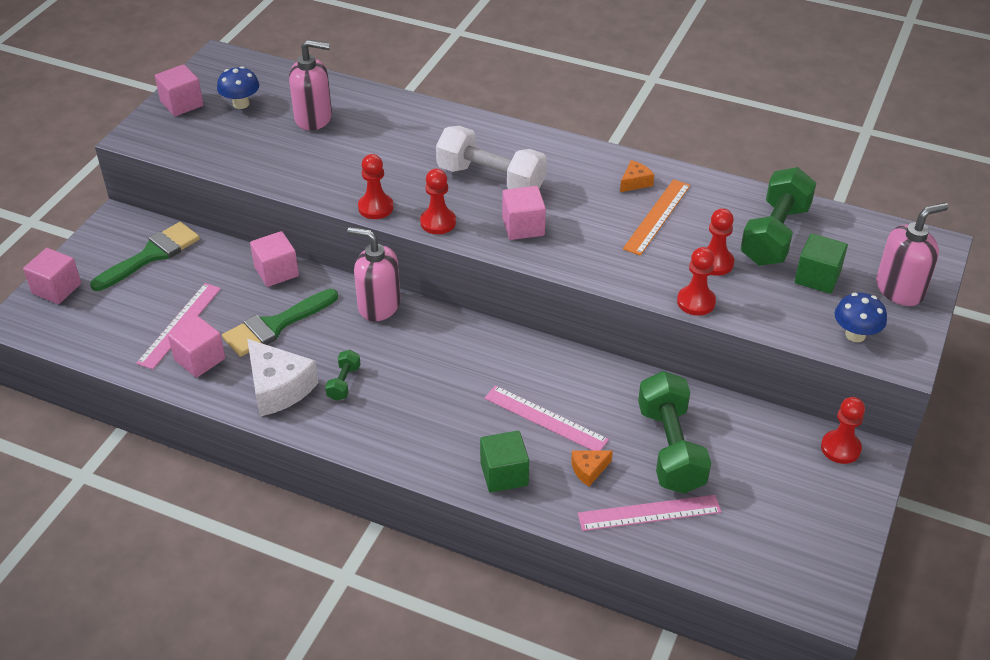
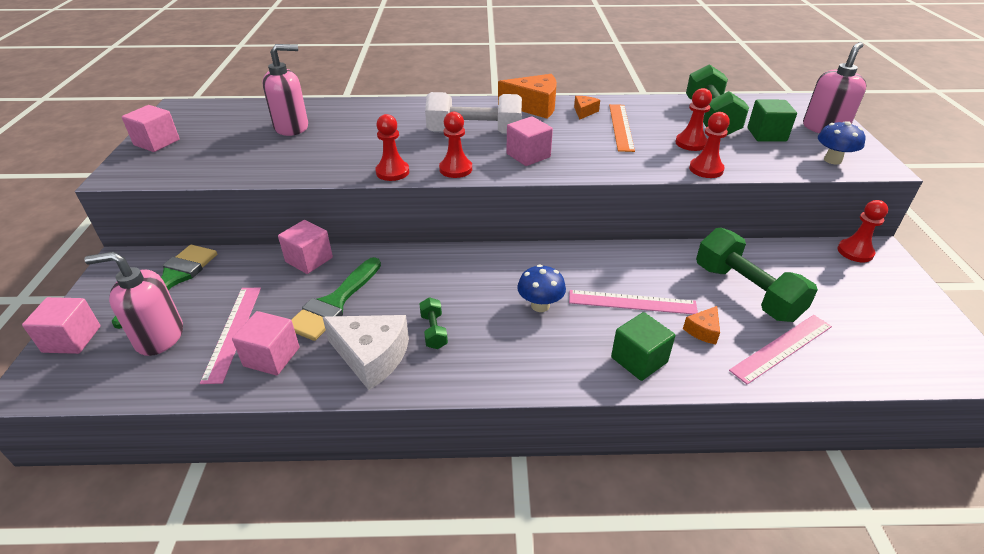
camera: 25 degrees left, 5 degrees down
blue mushroom [217,66,259,109] -> blue mushroom moved to [517,264,566,312]
pink soap dispenser [347,227,401,321] -> pink soap dispenser moved to [84,252,183,356]
none -> orange cheese [498,74,557,119]

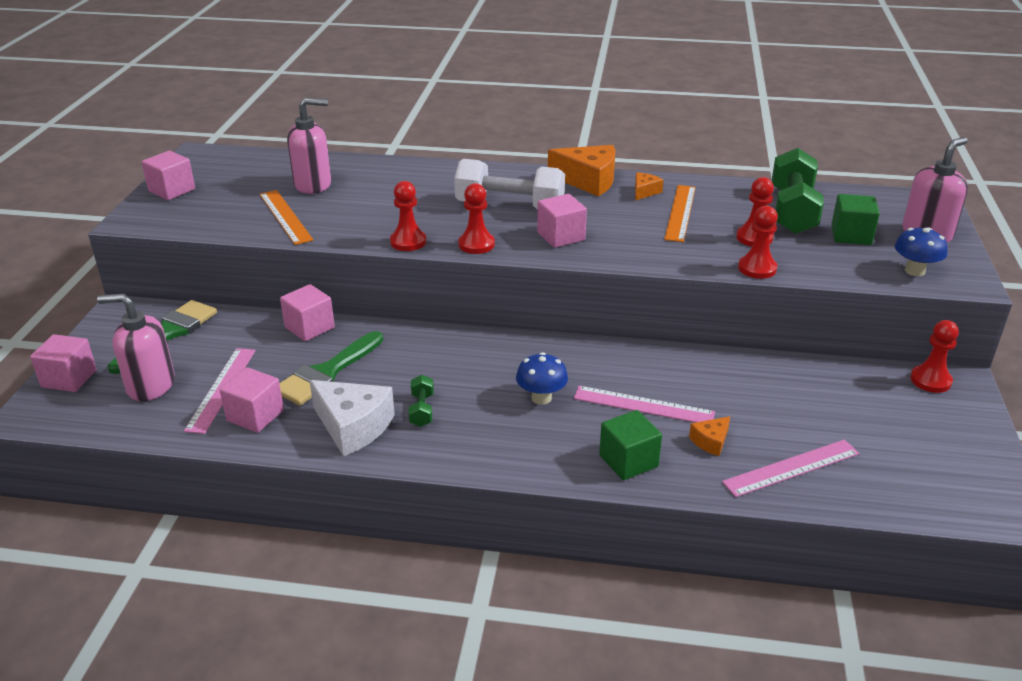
camera: 10 degrees right, 5 degrees down
green dumbbell [696,228,818,322] -> none
none -> orange ruler [260,190,313,245]

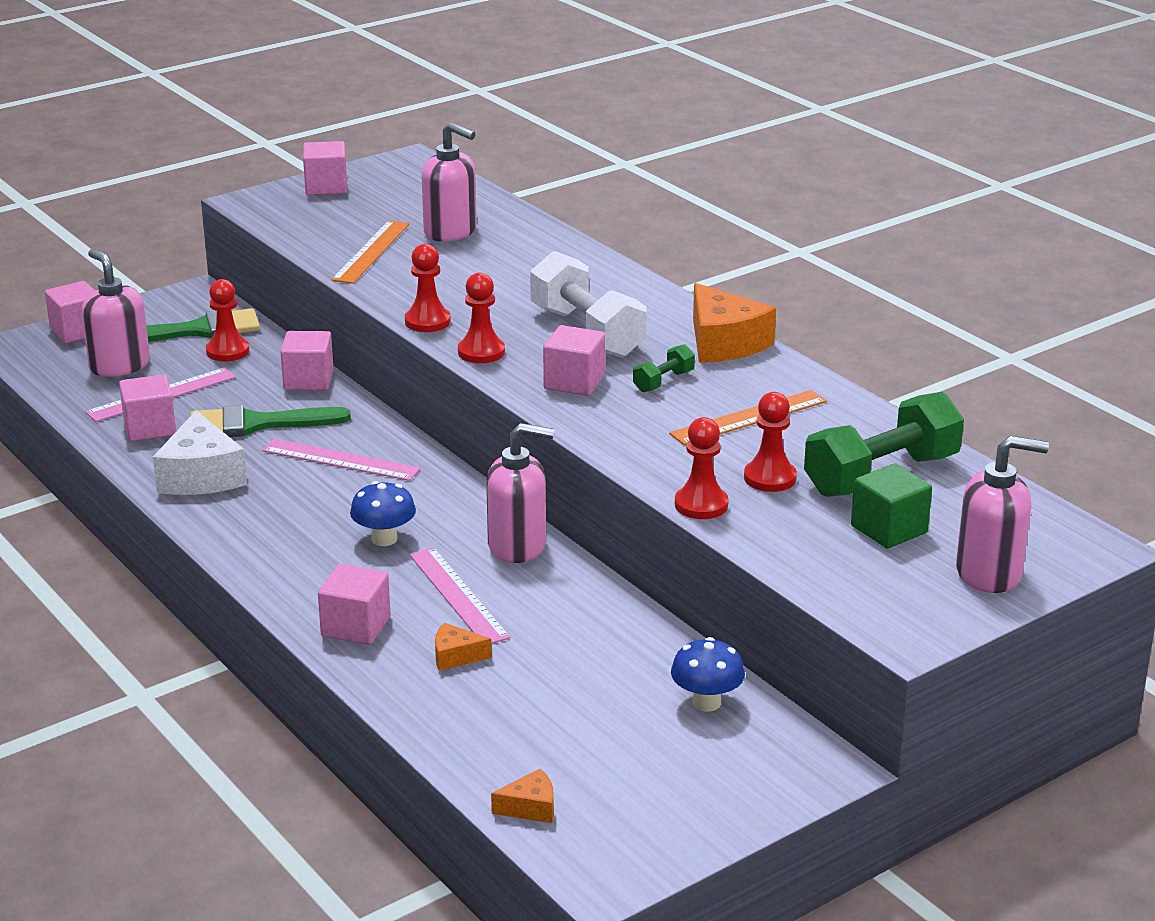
camera: 45 degrees right, 5 degrees down
green dumbbell [409,375,434,427] -> green dumbbell moved to [633,344,695,392]
green cube [599,410,662,480] -> pink cube [318,564,391,645]
orange cheese [635,172,664,201] -> orange cheese moved to [491,769,554,823]
pink ruler [722,440,860,497] -> pink ruler moved to [262,438,420,481]
blue mushroom [895,227,948,276] -> blue mushroom moved to [671,637,745,711]
red pawn [910,320,959,393] -> red pawn moved to [206,279,249,361]
none -> pink soap dispenser [486,423,554,563]

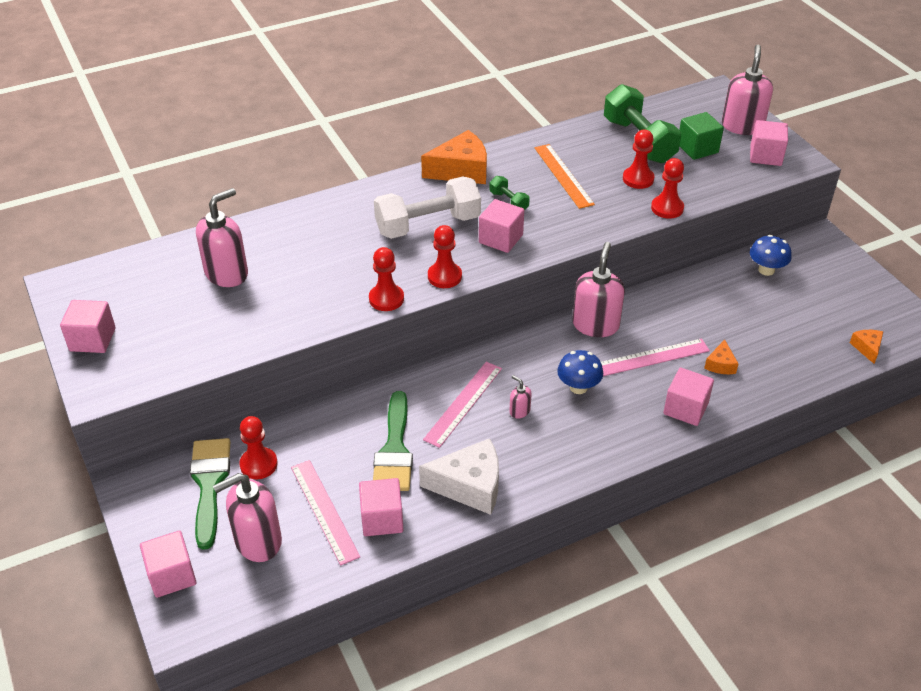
camera: 80 degrees left, 15 degrees up
pink cube [280,331,333,390] -> pink cube moved to [750,120,788,166]
orange ruler [331,221,409,284] -> none
none -> pink soap dispenser [509,375,532,419]

